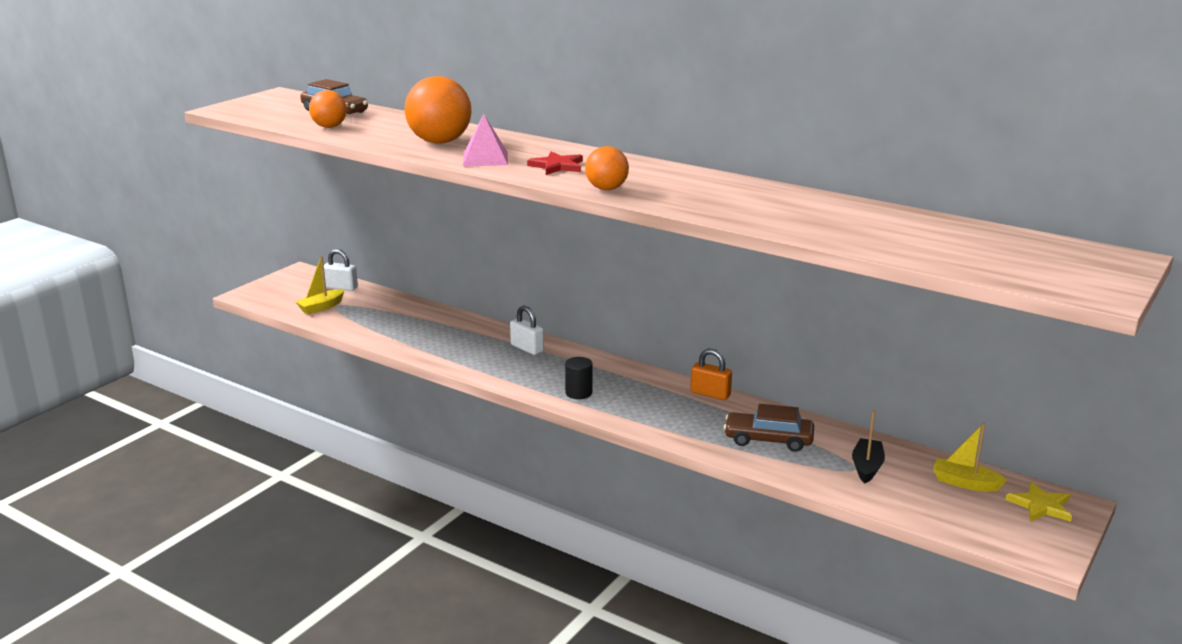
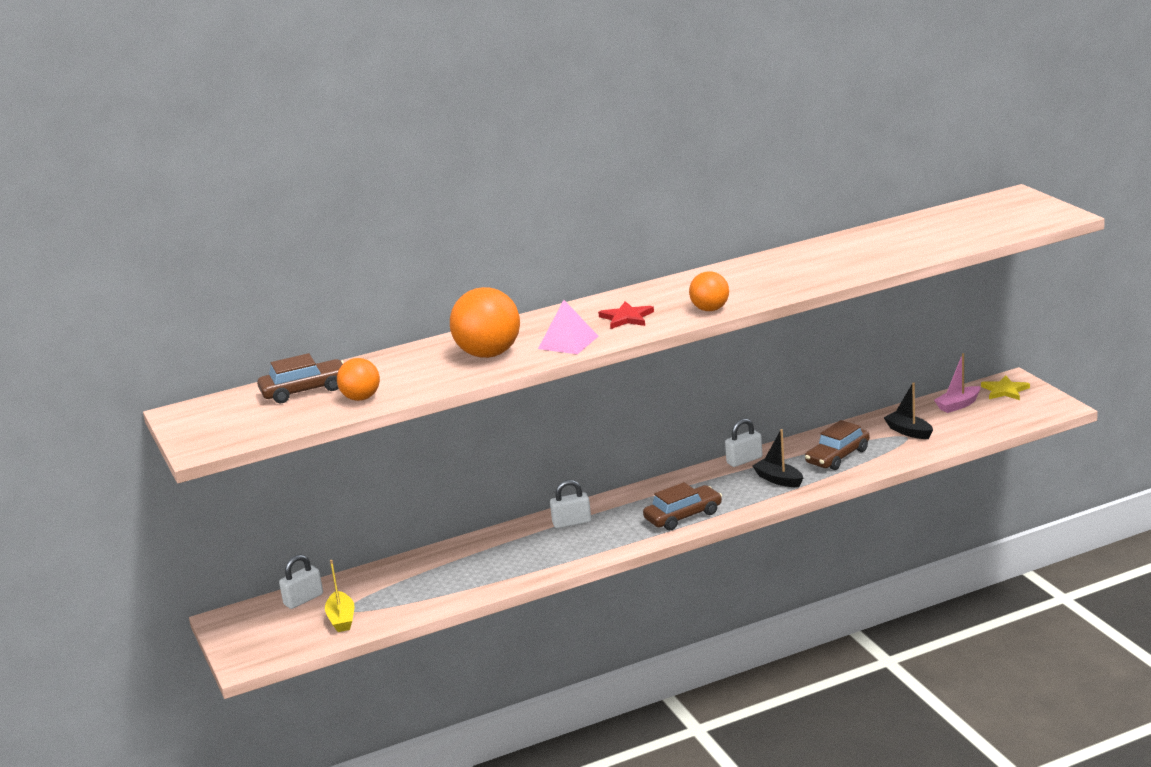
camera: 55 degrees left, 0 degrees up
black cylinder [565,357,593,399] -> brown car [643,482,722,530]
orange padlock [690,349,732,400] -> white padlock [725,418,763,467]
yellow boat [933,423,1007,492] -> pink boat [934,353,980,413]
none -> black boat [753,429,803,487]

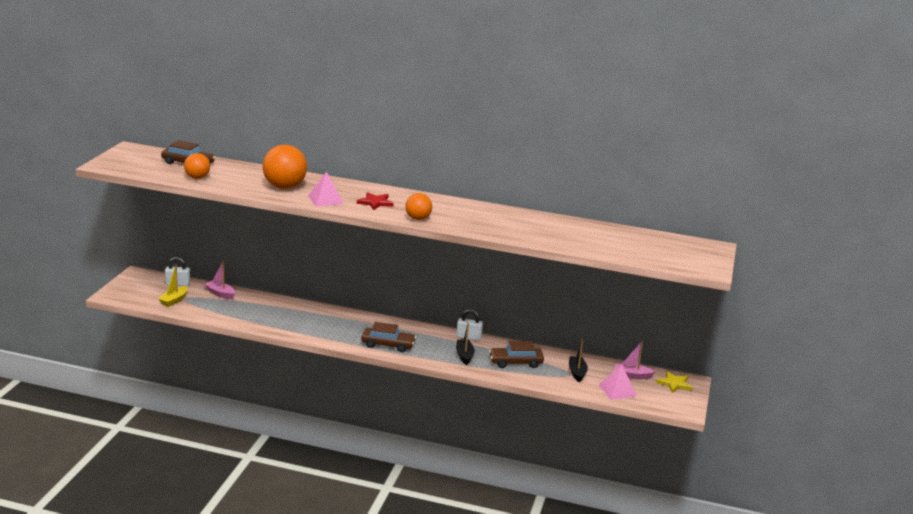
camera: 35 degrees right, 0 degrees up
white padlock [550,480,591,528] -> none
none -> pink boat [205,261,235,299]
none -> pink pyramid [599,365,637,400]

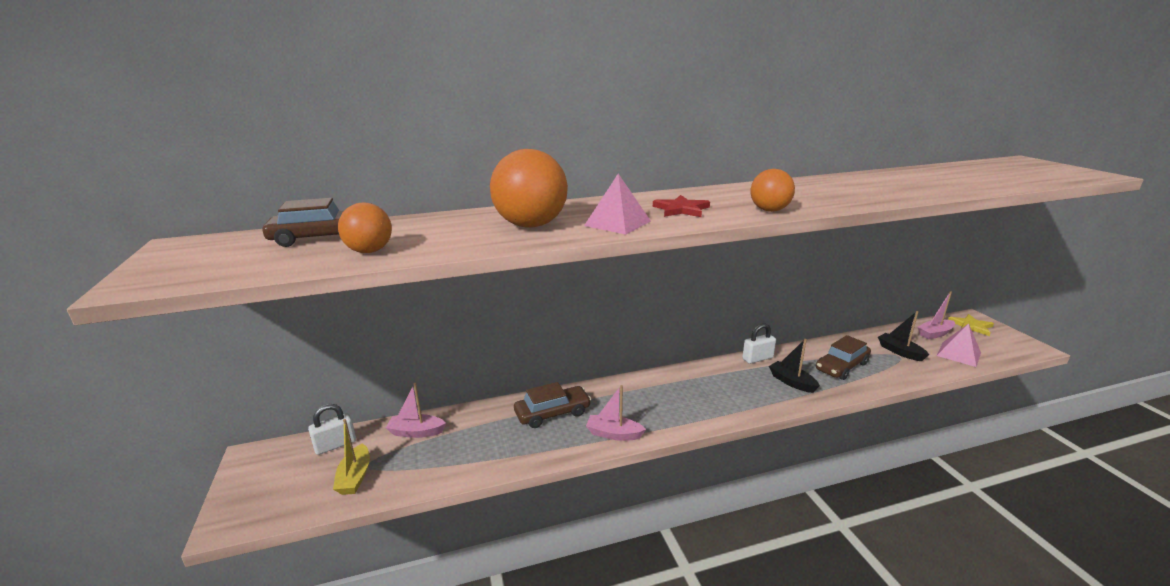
camera: 30 degrees left, 0 degrees up
brown car [361,322,416,352] -> brown car moved to [514,382,591,428]
none -> pink boat [586,385,646,441]

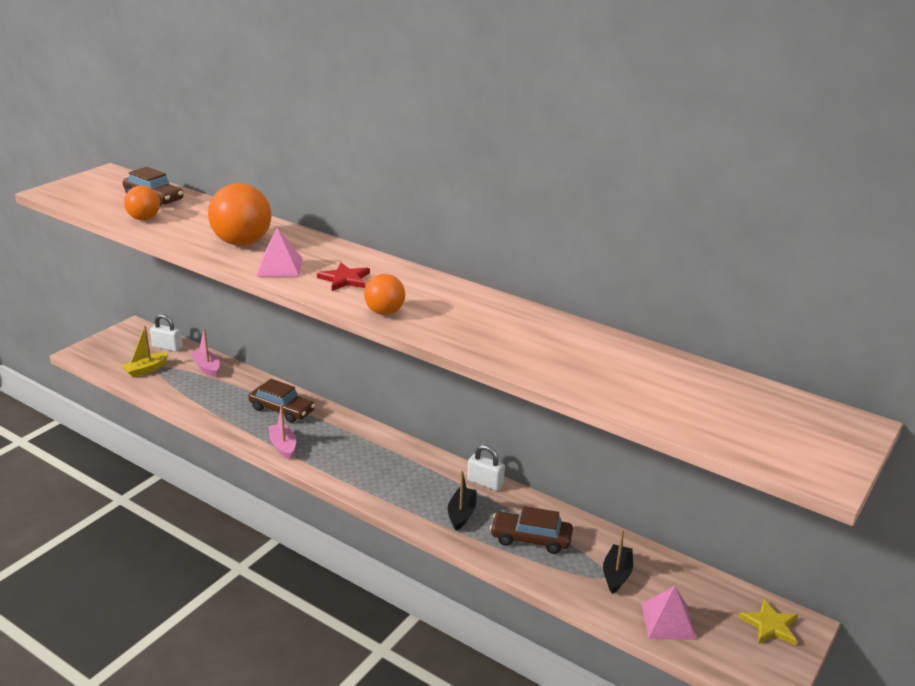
camera: 50 degrees right, 5 degrees up
pink boat [917,291,955,339] -> none

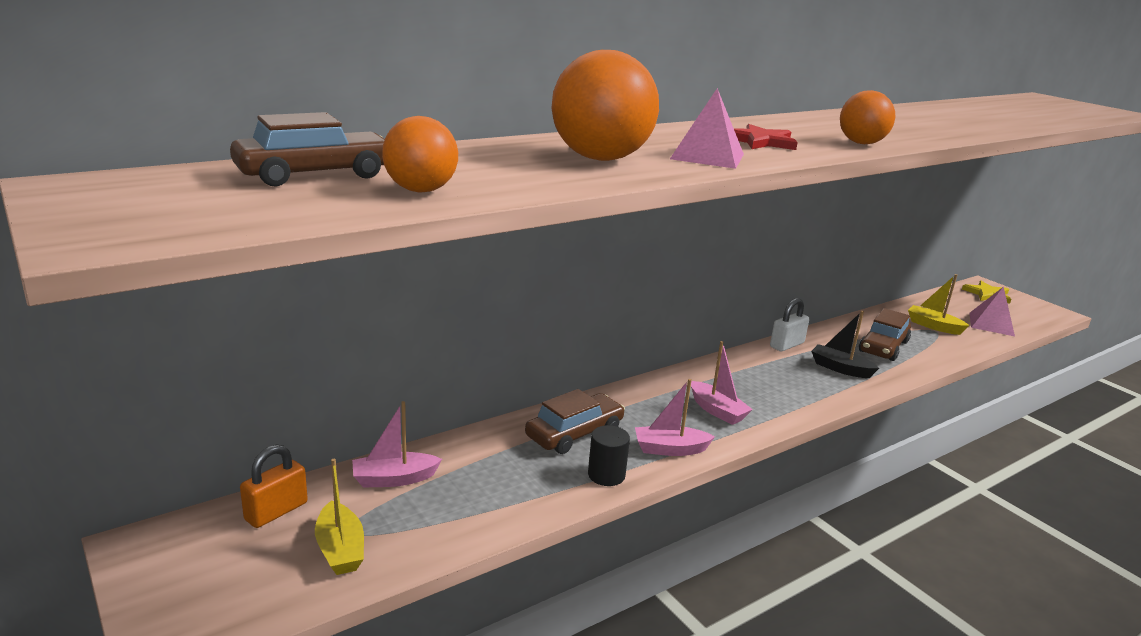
camera: 70 degrees left, 5 degrees down
white padlock [150,314,183,352] -> orange padlock [240,445,308,528]
black boat [603,530,633,594] -> yellow boat [908,274,970,335]
none -> black cylinder [588,425,630,486]
none -> pink boat [691,341,753,425]

